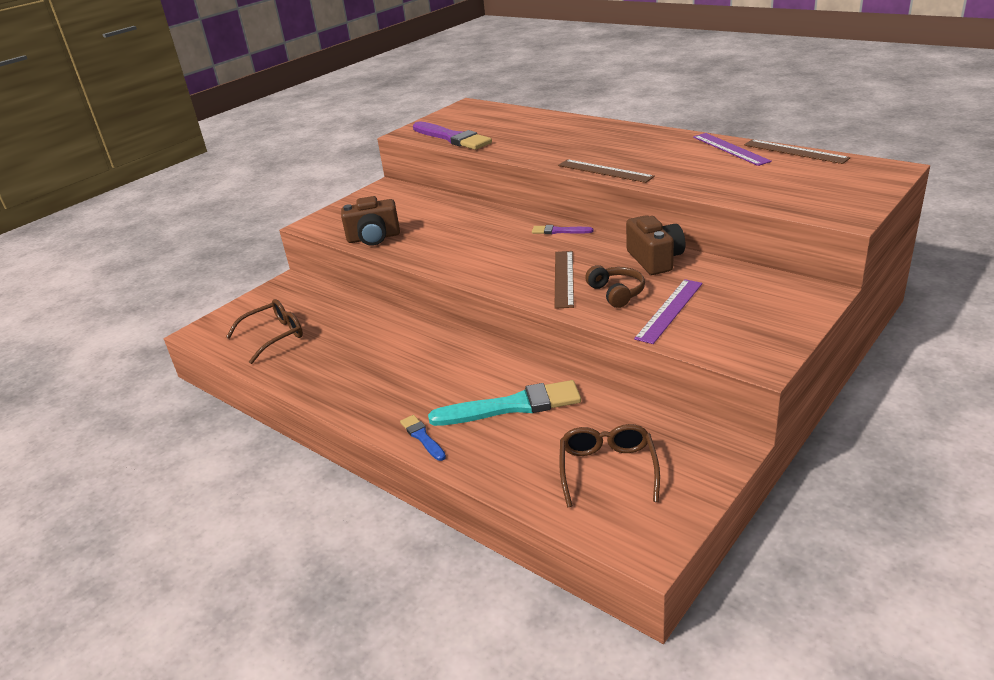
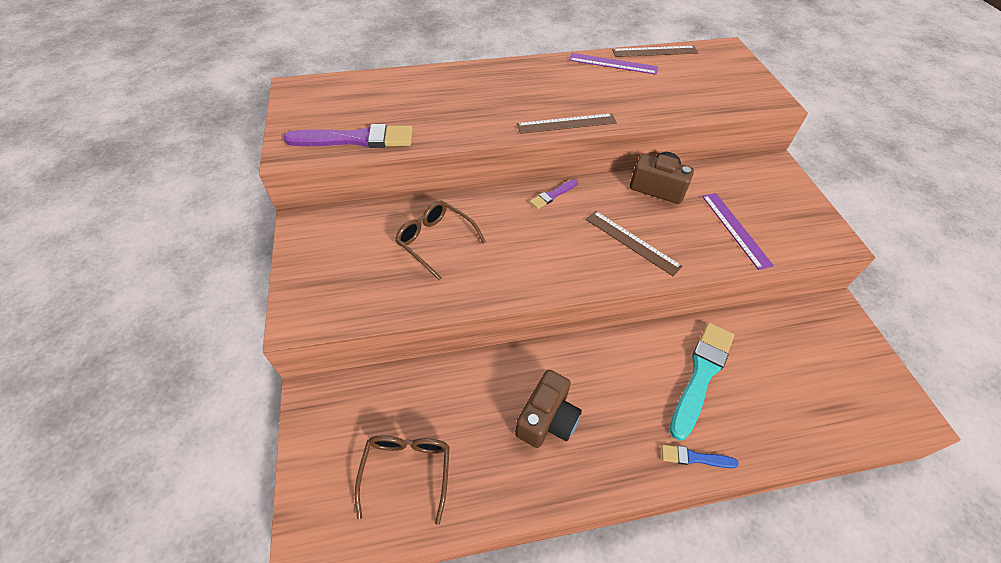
camera: 55 degrees left, 20 degrees up
brown camera [341,196,400,246] -> brown camera moved to [515,370,582,448]
brown glasses [559,424,660,507] -> brown glasses moved to [395,201,486,280]
brown headphones [585,265,645,308] -> none

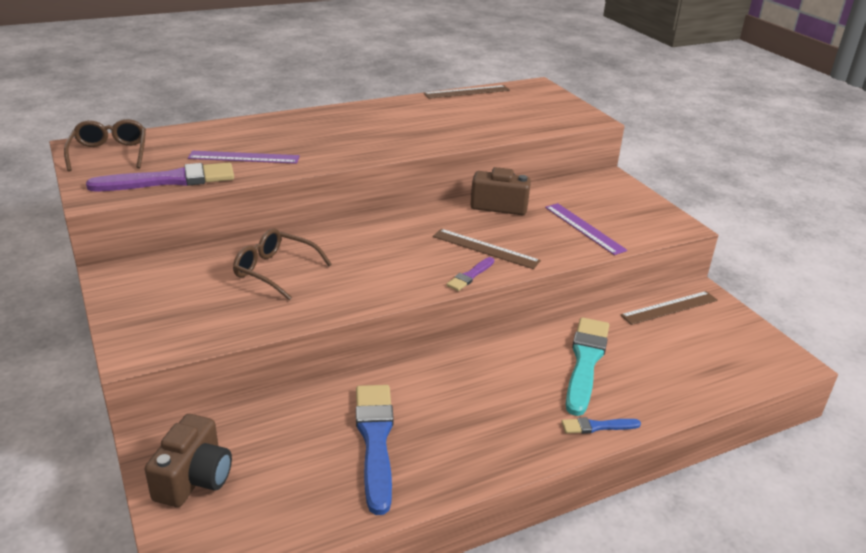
camera: 15 degrees left, 20 degrees down
brown glasses [355,435,450,525] -> brown glasses moved to [64,119,146,171]
brown camera [515,370,582,448] -> brown camera moved to [145,414,232,507]
brown ruler [517,113,617,134] -> brown ruler moved to [620,291,718,325]
purple brush [530,179,578,209] -> purple brush moved to [446,257,494,291]
purple ruler [569,53,658,75] -> purple ruler moved to [188,151,300,164]
none -> blue brush [356,385,394,515]

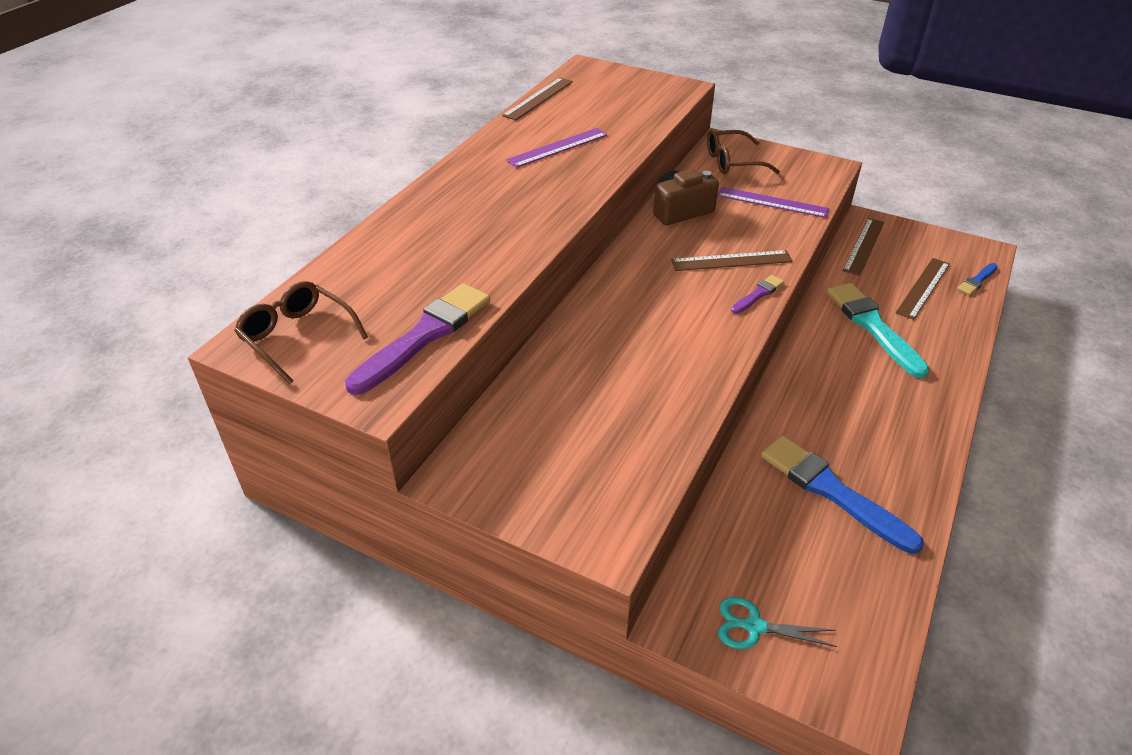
camera: 35 degrees left, 10 degrees up
brown camera [145,414,232,507] -> turquoise scissors [718,597,837,649]
purple ruler [188,151,300,164] -> purple ruler moved to [506,128,608,168]
brown glasses [233,229,332,300] -> brown glasses moved to [707,129,780,174]
purple brush [446,257,494,291] -> purple brush turned 135 degrees counterclockwise [731,275,784,314]
blue brush [561,417,641,434] -> blue brush moved to [957,263,998,295]
none -> brown ruler [896,258,950,320]

